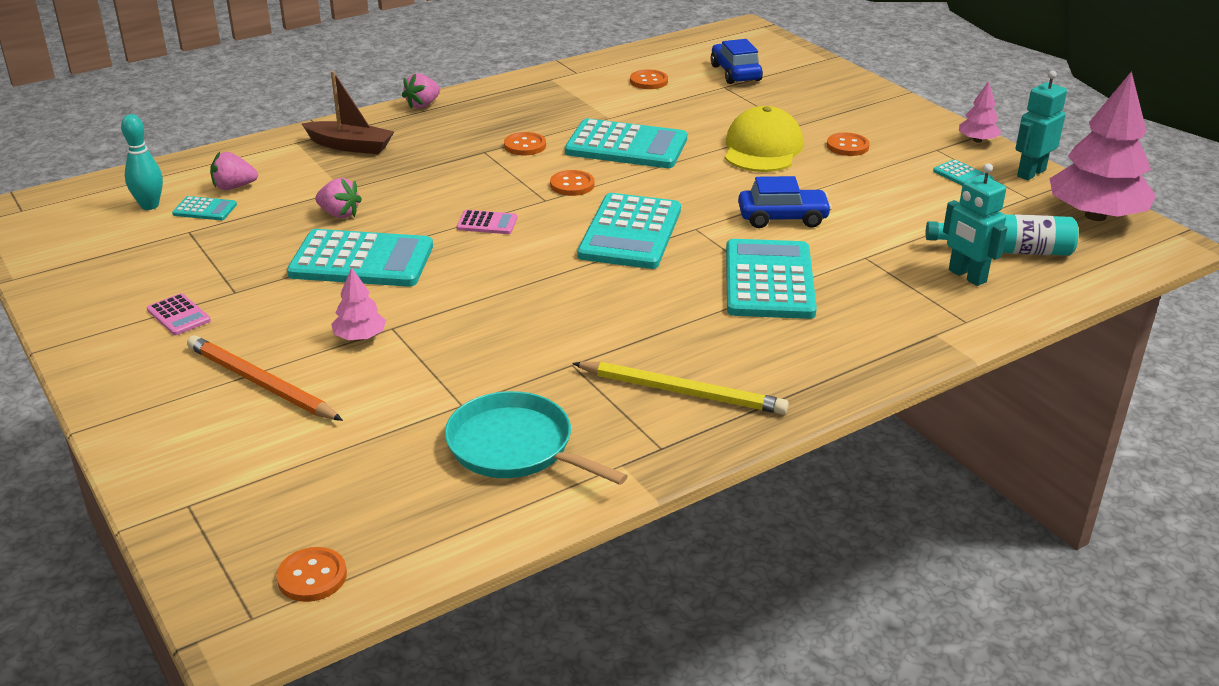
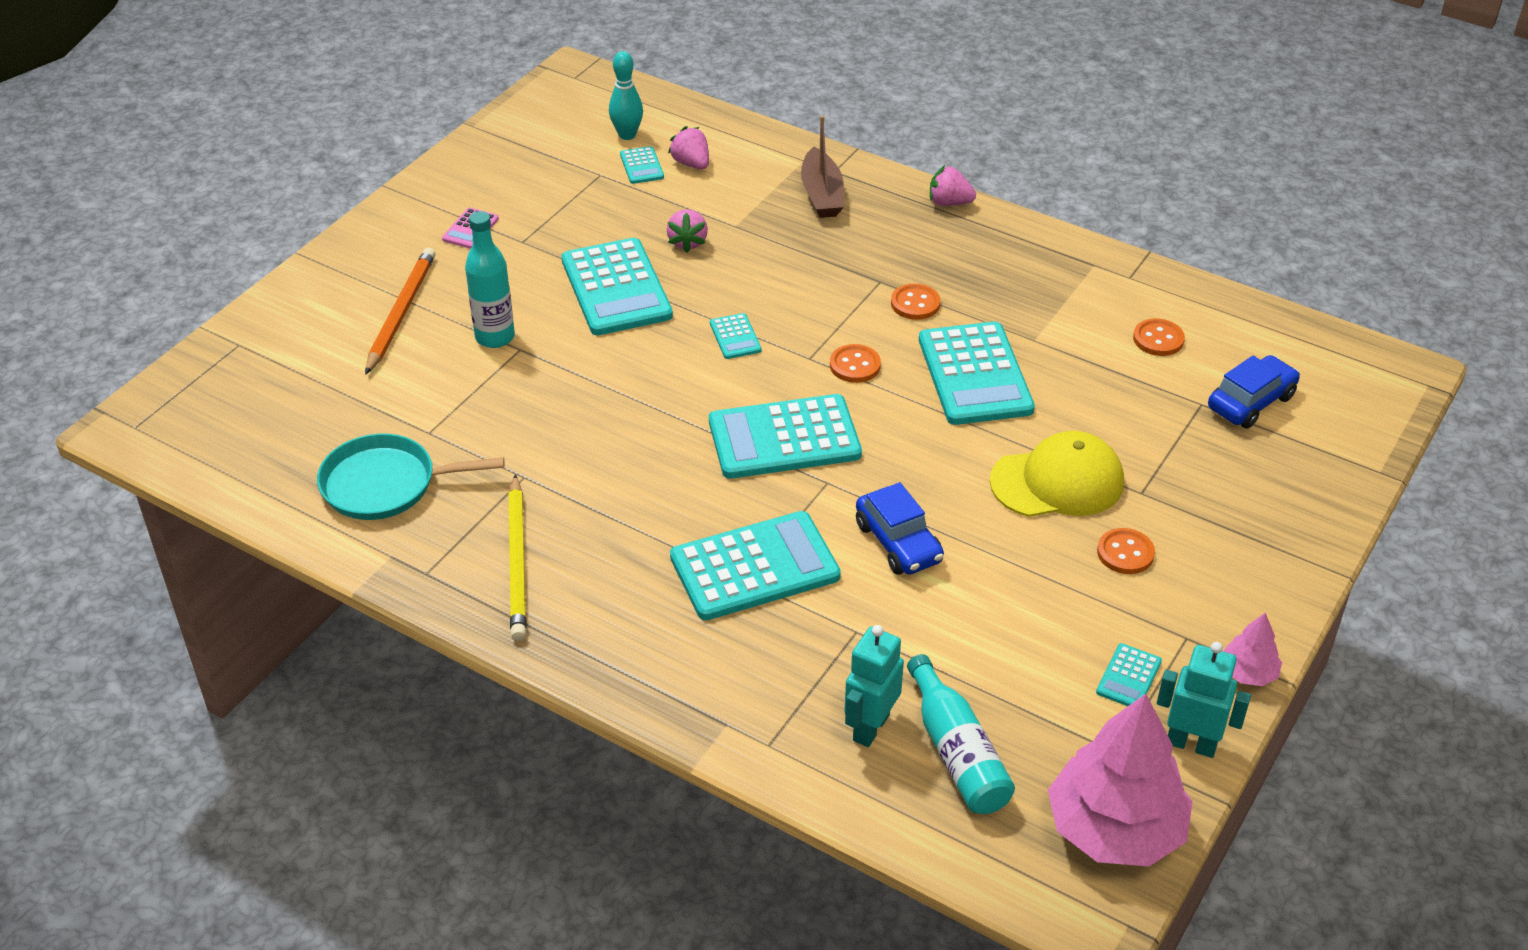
camera: 65 degrees right, 10 degrees up
orange button [276,547,347,602] -> none
pink tree [331,267,386,341] -> turquoise bottle [465,211,515,348]
turquoise pan [445,391,628,485] -> turquoise pan turned 105 degrees counterclockwise [317,434,505,520]
pink calculator [457,210,517,234] -> turquoise calculator [710,313,761,359]

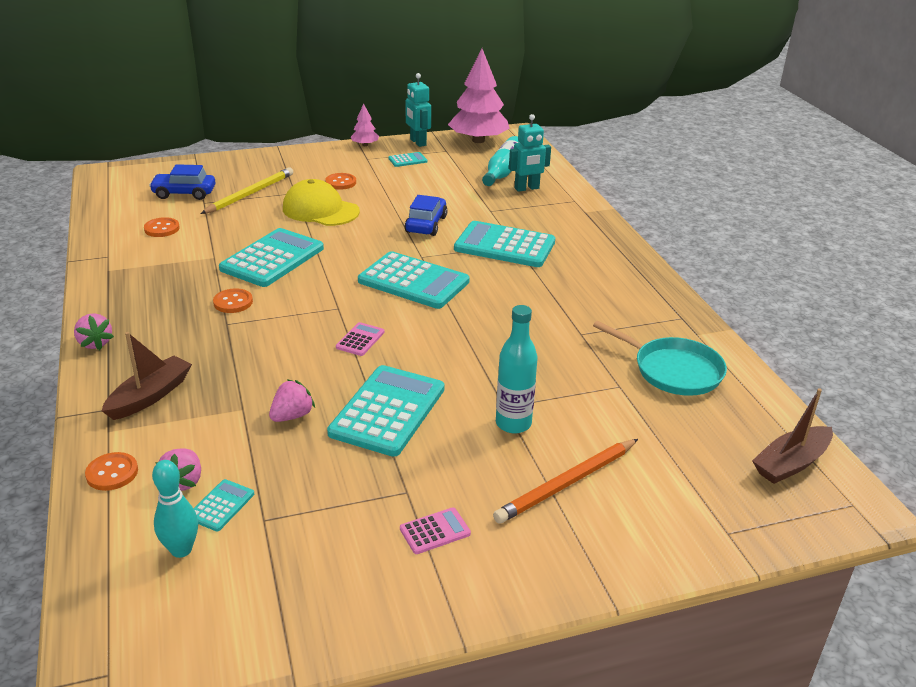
camera: 140 degrees left, 10 degrees down
yellow pencil [508,474,527,641] -> yellow pencil moved to [200,167,293,214]
turquoise calculator [710,313,761,359] -> pink calculator [336,322,384,356]
orange button [830,344,881,383] -> orange button moved to [85,452,138,491]
none -> brown boat [752,388,833,484]

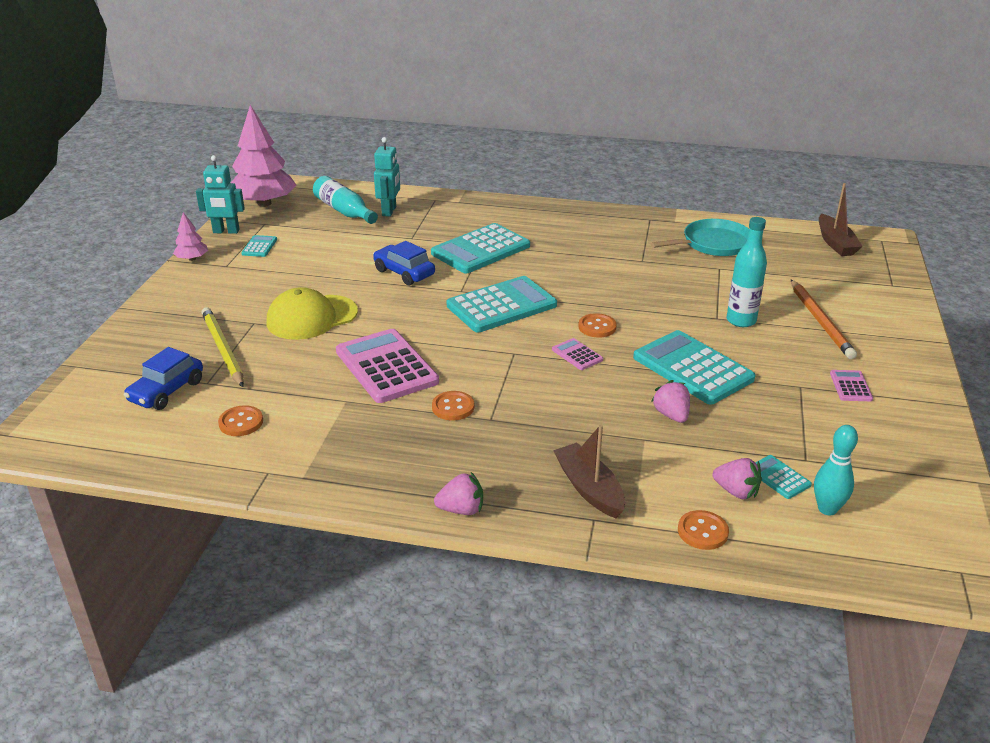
camera: 60 degrees left, 0 degrees up
turquoise calculator [219,228,324,287] -> pink calculator [336,329,439,403]
orange button [325,173,356,190] -> orange button moved to [578,313,617,338]

